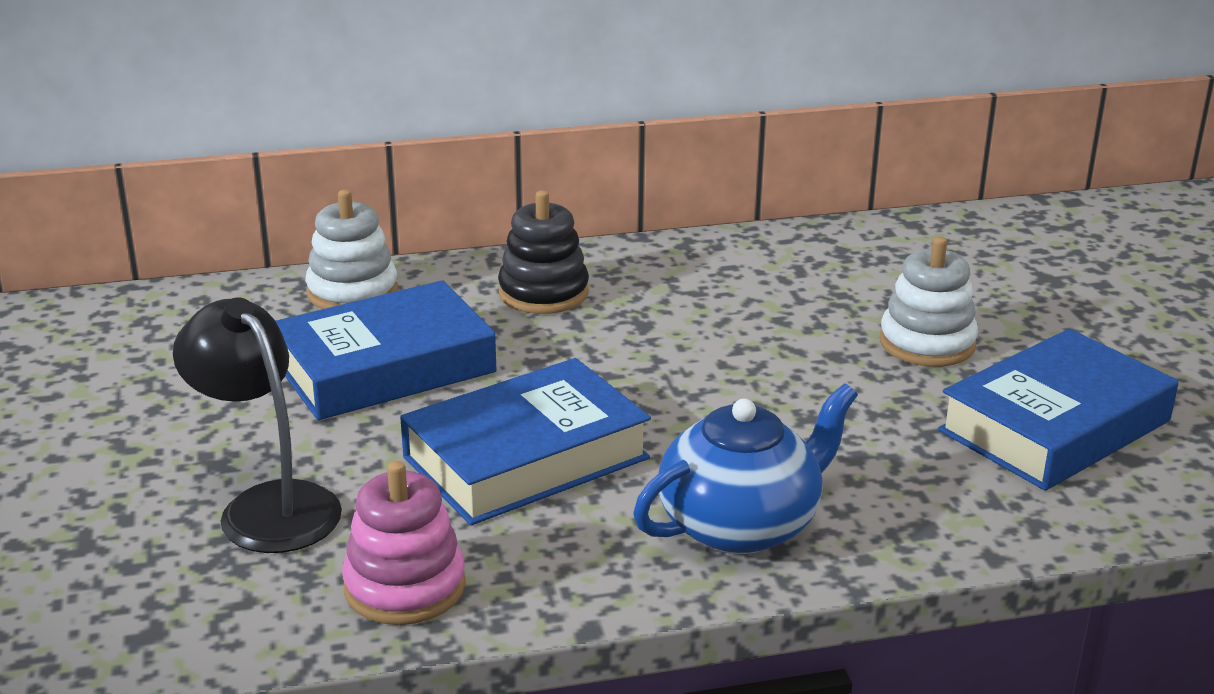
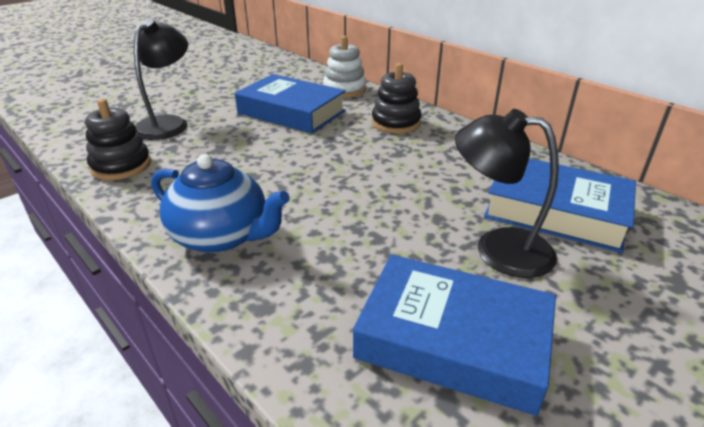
camera: 60 degrees right, 5 degrees up
pink stacking toy [342,461,466,625] -> black stacking toy [85,99,151,180]
blue book [400,358,651,525] -> blue book moved to [484,158,636,253]
white stacking toy [879,237,978,367] -> black lamp [455,109,559,278]

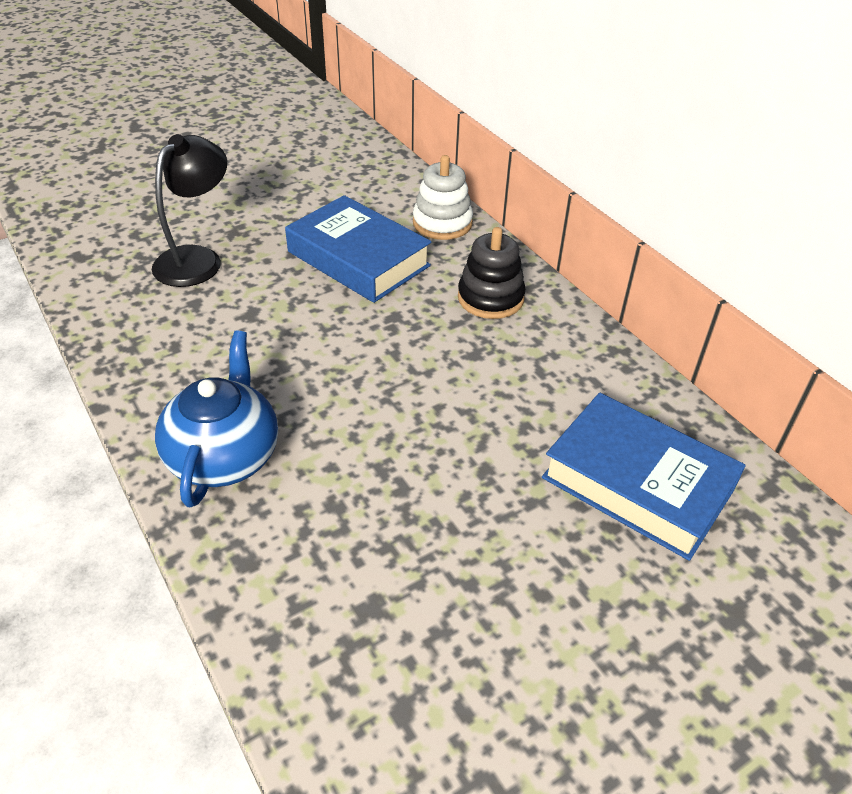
camera: 10 degrees right, 10 degrees up
black stacking toy [85,99,151,180] -> none
blue teapot [151,154,290,253] -> blue teapot turned 120 degrees counterclockwise [155,330,278,507]
blue book [353,254,556,416] -> none
black lamp [455,109,559,278] -> none

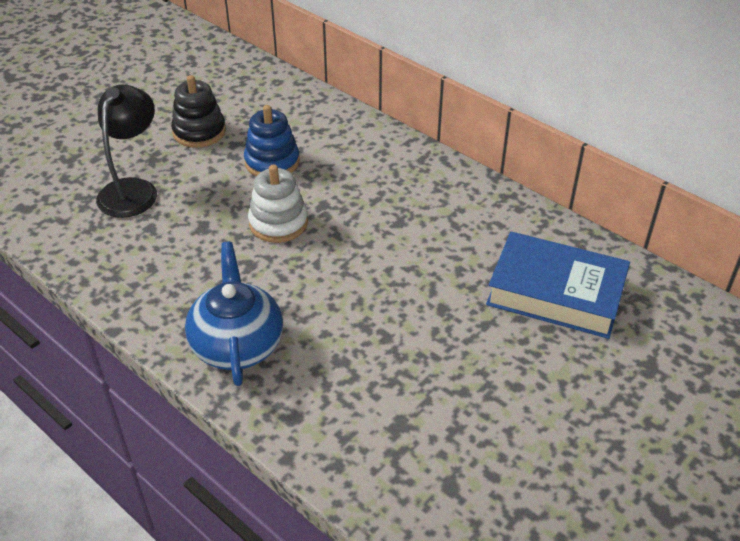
camera: 15 degrees left, 0 degrees up
blue book [285,195,432,303] -> blue stacking toy [244,105,300,176]
white stacking toy [413,155,473,240] -> white stacking toy moved to [248,164,308,243]
black stacking toy [458,227,526,319] -> black stacking toy moved to [171,75,226,148]

